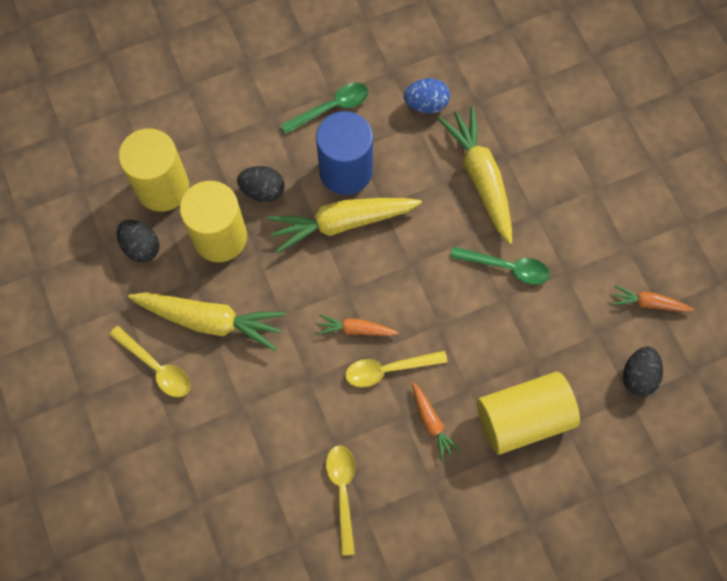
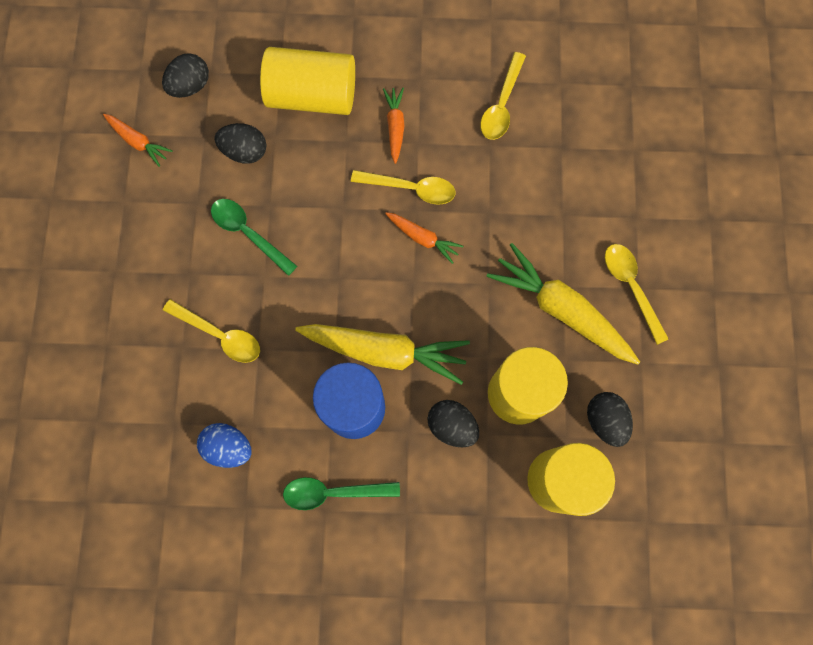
camera: 155 degrees left, 5 degrees up
yellow carrot [438,106,512,244] -> yellow spoon [163,299,260,363]
none -> black egg [215,123,266,164]

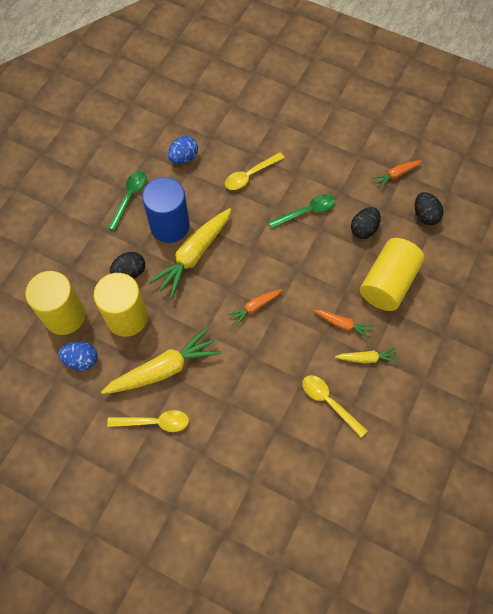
camera: 115 degrees right, 10 degrees down
yellow spoon [351,170,455,205] -> none
black egg [587,392,633,447] -> blue egg [58,342,98,370]
none -> yellow carrot [335,348,398,363]

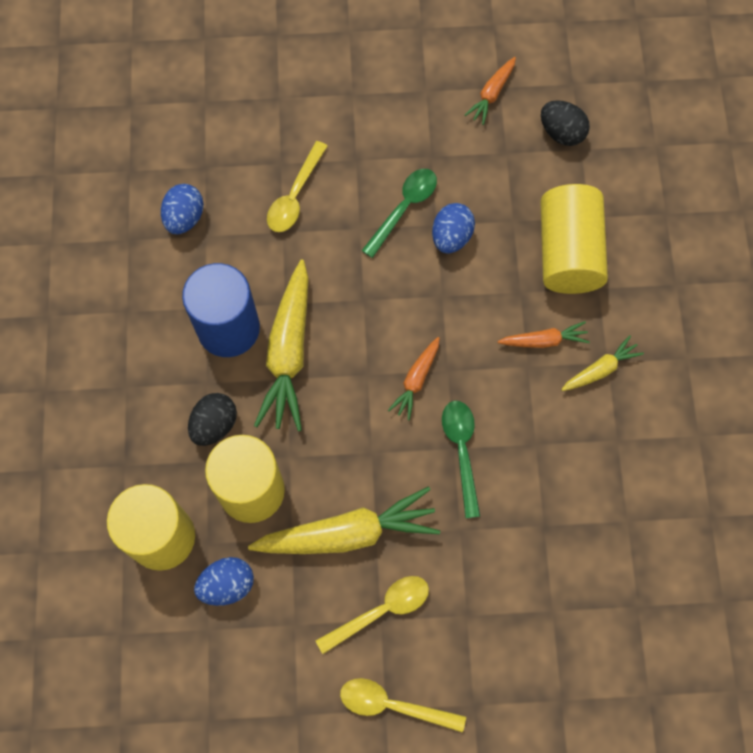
camera: 30 degrees left, 5 degrees up
yellow carrot [101,327,221,394] -> yellow carrot turned 45 degrees clockwise [248,487,440,554]
green spoon [108,171,147,231] -> green spoon moved to [442,401,480,518]
yellow spoon [302,375,368,438] -> yellow spoon moved to [340,678,466,733]
black egg [351,207,381,239] -> none
none -> blue egg [432,203,475,254]

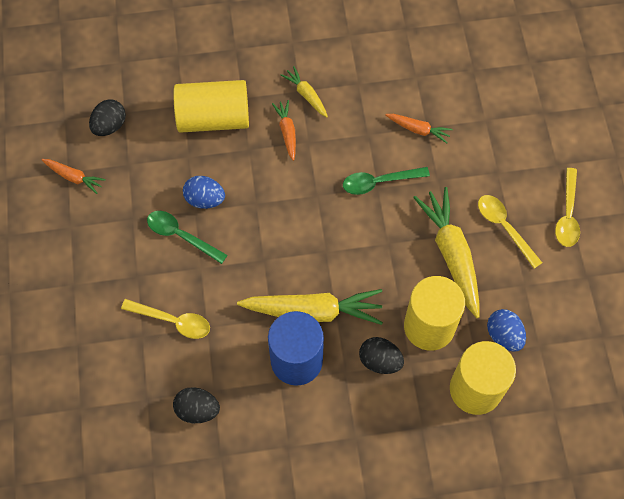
camera: 95 degrees left, 5 degrees down
blue egg [161,184,204,234] -> black egg [173,387,220,423]
orange carrot [388,337,439,420] -> orange carrot moved to [386,114,453,143]

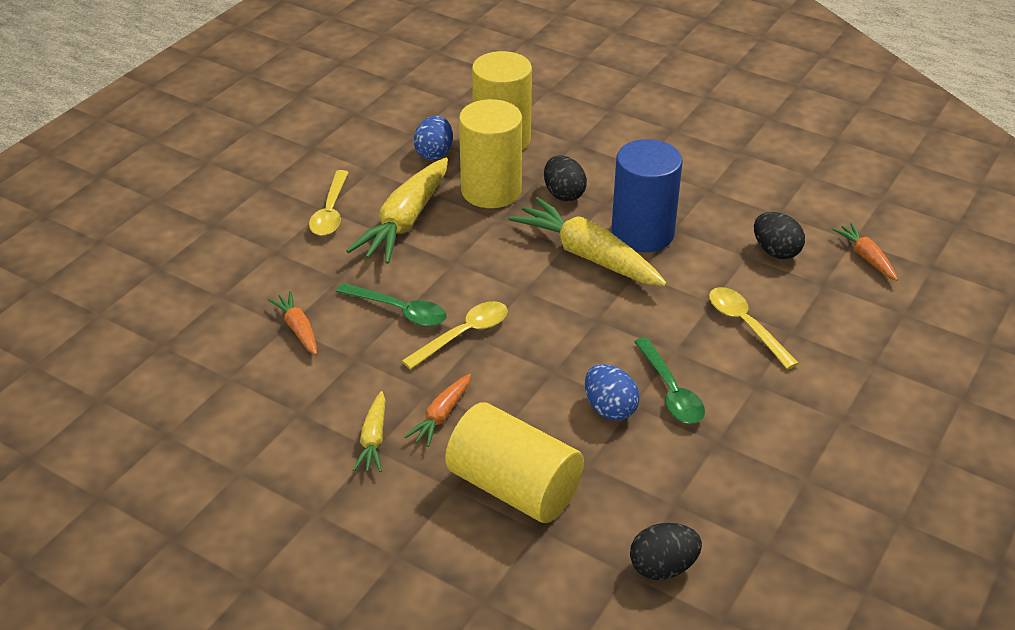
camera: 140 degrees left, 25 degrees down
orange carrot [42,159,106,194] -> orange carrot moved to [832,223,898,281]
yellow spoon [555,168,580,247] -> yellow spoon moved to [402,301,508,370]

